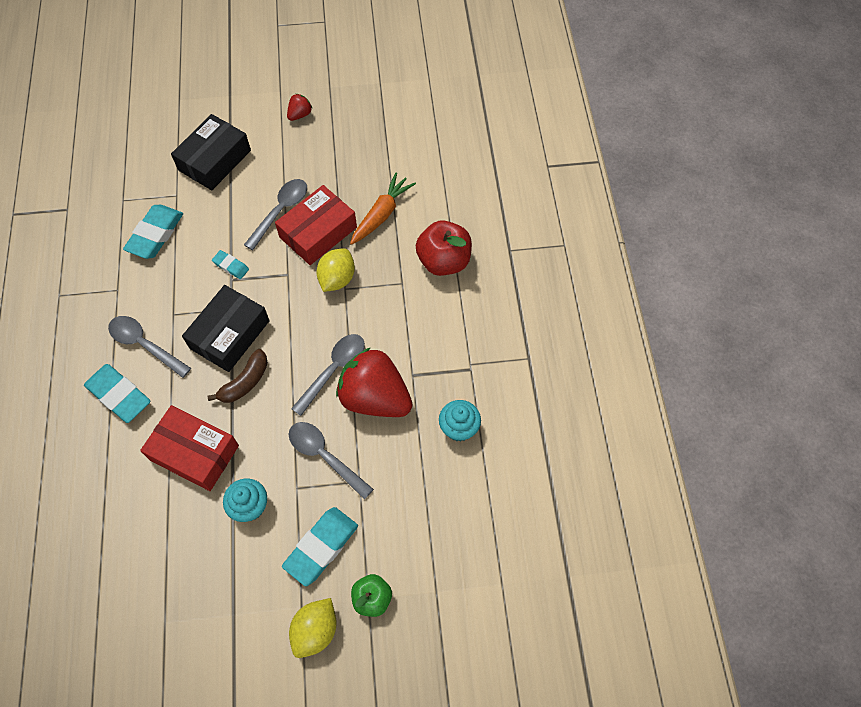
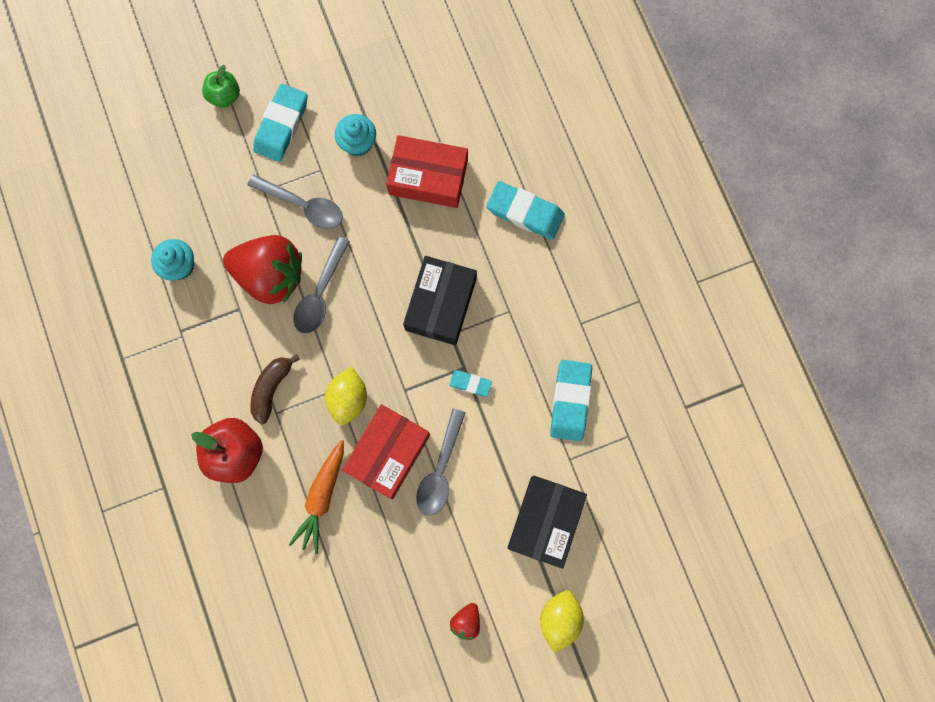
camera: 165 degrees right, 15 degrees up
grey spoon [108,316,191,378] -> none
brown banana [207,349,268,403] -> brown banana moved to [250,354,300,424]
yellow lemon [289,598,337,658] -> yellow lemon moved to [540,590,584,653]

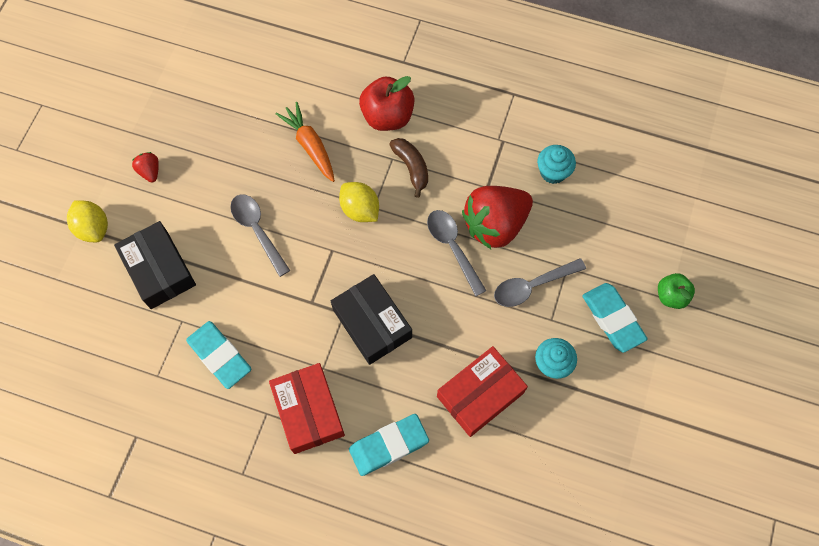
camera: 130 degrees right, 10 degrees down
red box [342,404,430,499] -> red box moved to [269,363,345,454]
turquoise eraser [449,370,492,397] -> none

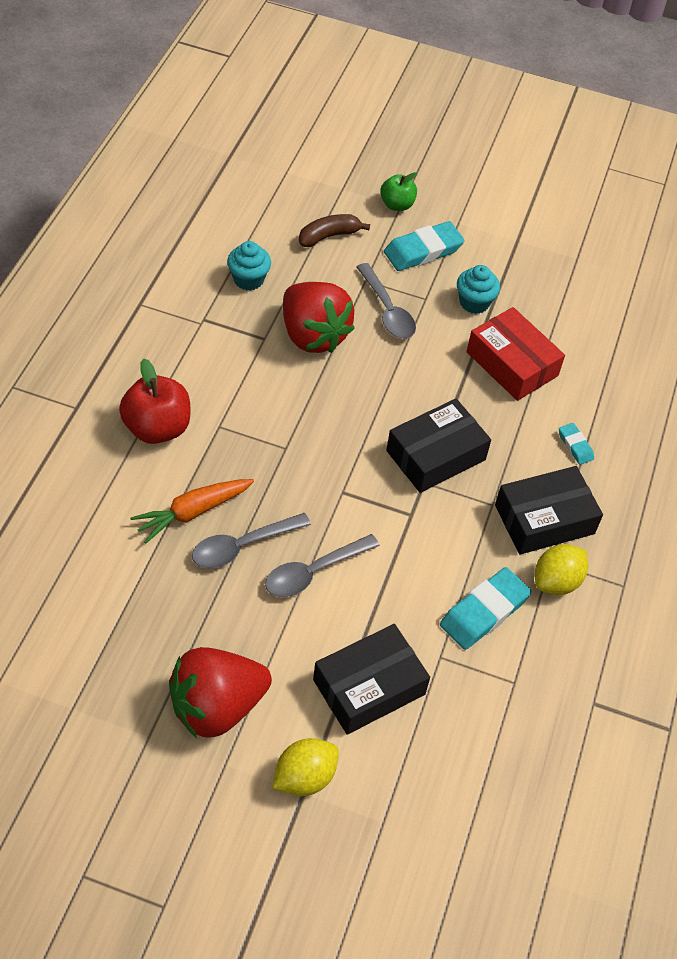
camera: 95 degrees left, 15 degrees down
red strawberry [132,152,159,182] -> red strawberry [169,647,272,738], size x2.34
red box [269,363,345,454] -> black box [495,466,603,554]
yellow lemon [339,182,379,222] -> yellow lemon moved to [535,544,588,595]
turquoise eraser [349,414,429,476] -> turquoise eraser [559,423,594,465], size x0.52
brown banana [389,138,428,198] -> brown banana moved to [299,214,370,247]
grey spoon [427,210,486,296] -> grey spoon moved to [192,513,311,568]

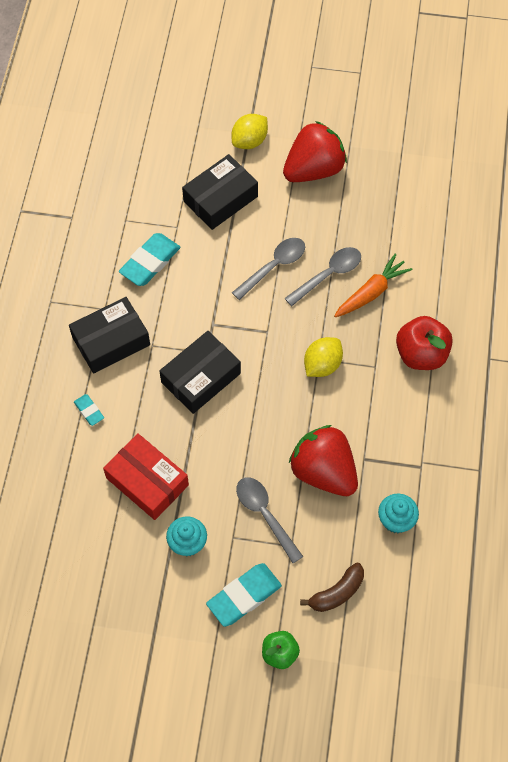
camera: 175 degrees right, 10 degrees up
yellow lemon [535,544,588,595] -> yellow lemon moved to [304,337,343,377]

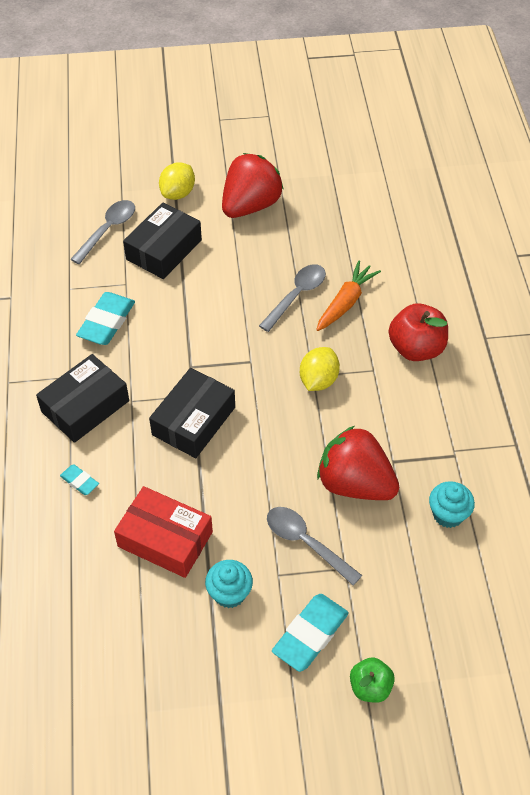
camera: 15 degrees left, 10 degrees down
grey spoon [232,238,305,300] -> grey spoon moved to [70,200,135,264]
brown banana [300,563,364,612] -> none

